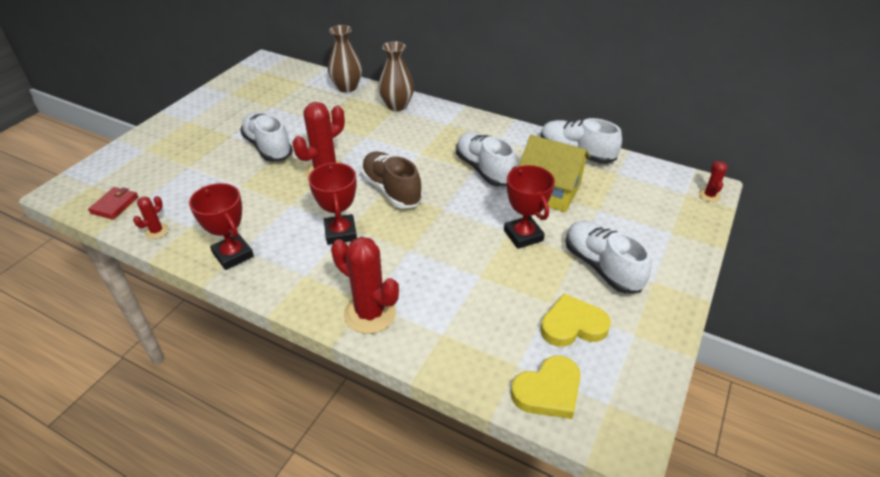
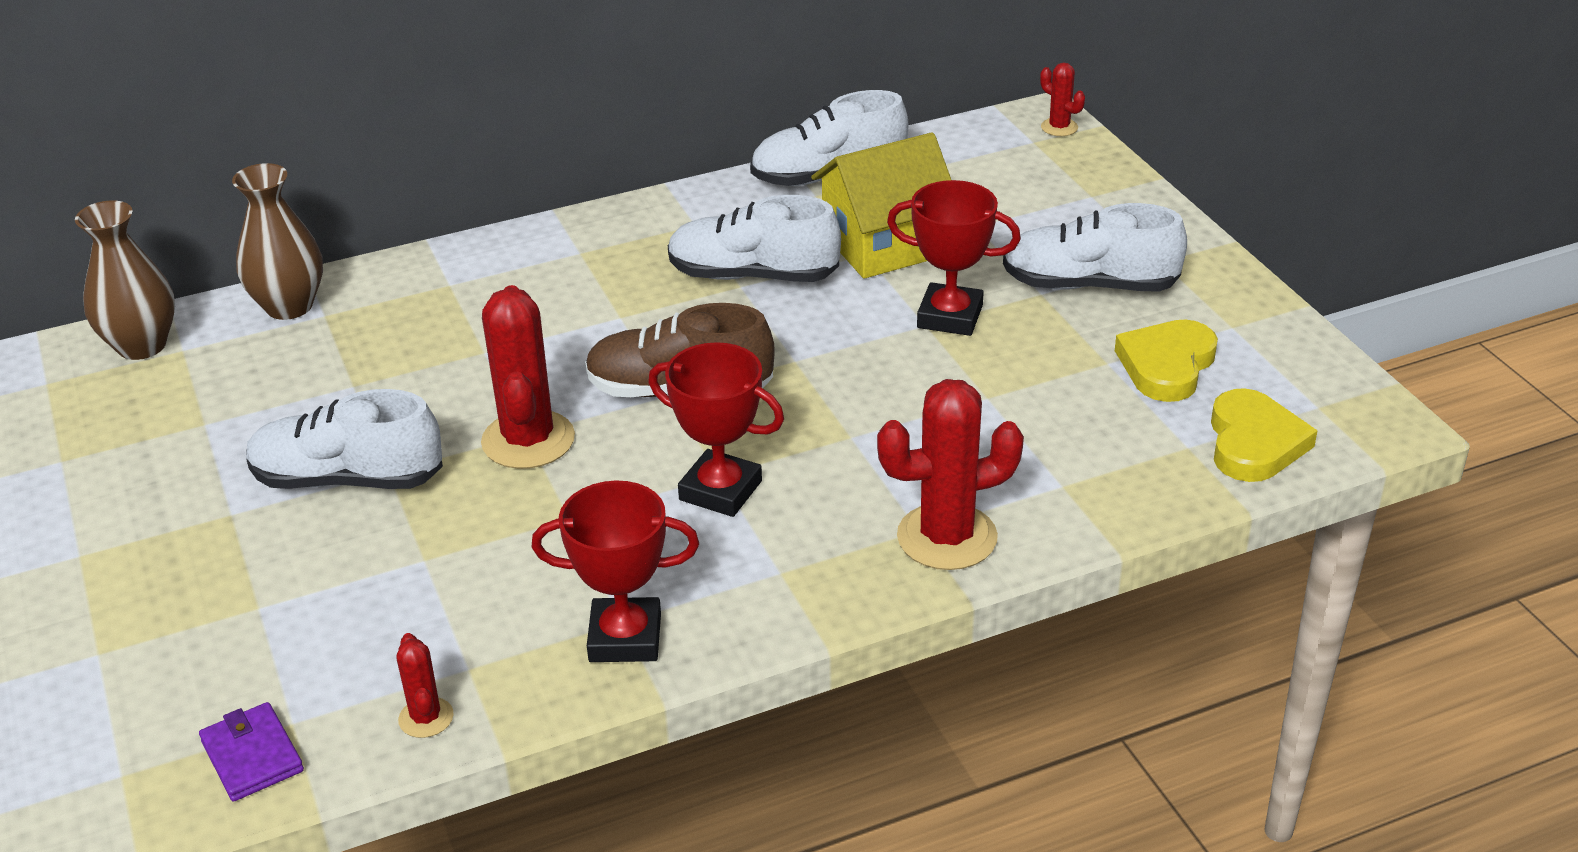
camera: 50 degrees left, 5 degrees down
red wallet [88,187,138,220] -> purple wallet [199,702,304,802]
brown vase [378,41,414,111] -> brown vase moved to [75,201,175,360]

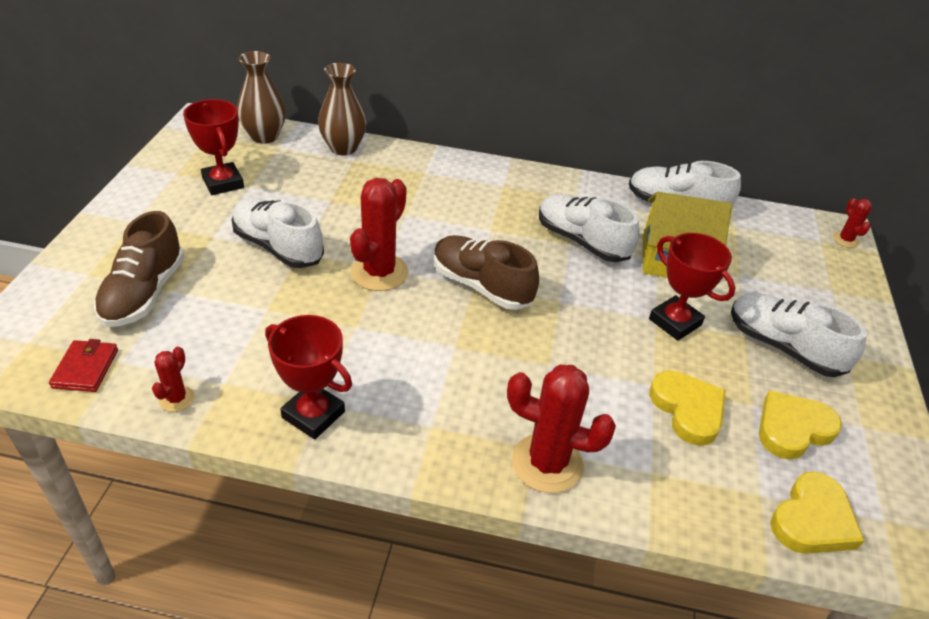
camera: 30 degrees right, 5 degrees up
purple wallet [199,702,304,802] -> red wallet [49,339,118,392]
red trophy [648,342,784,517] -> red trophy moved to [183,99,244,195]
none -> brown shoe [94,211,184,327]
none -> yellow heart [649,371,726,446]

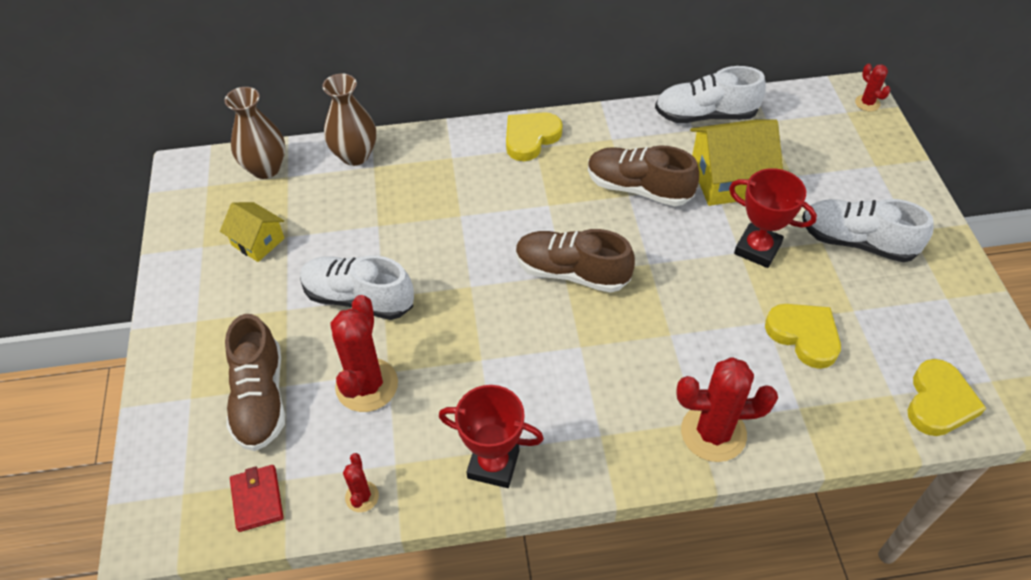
camera: 15 degrees left, 10 degrees up
red trophy [183,99,244,195] -> yellow house [220,202,284,262]
red cactus [350,178,409,291] -> red cactus moved to [331,295,398,412]
white shoe [539,194,640,262] -> brown shoe [588,145,699,206]
yellow heart [759,390,842,460] -> yellow heart moved to [506,112,563,161]

